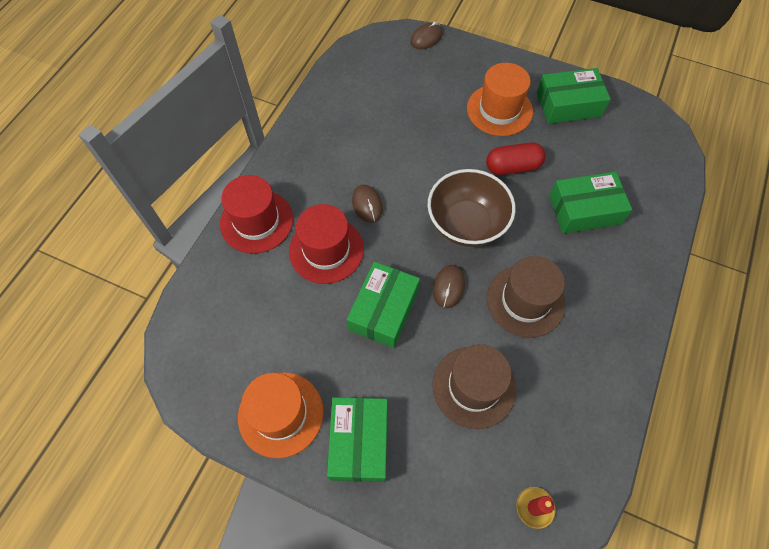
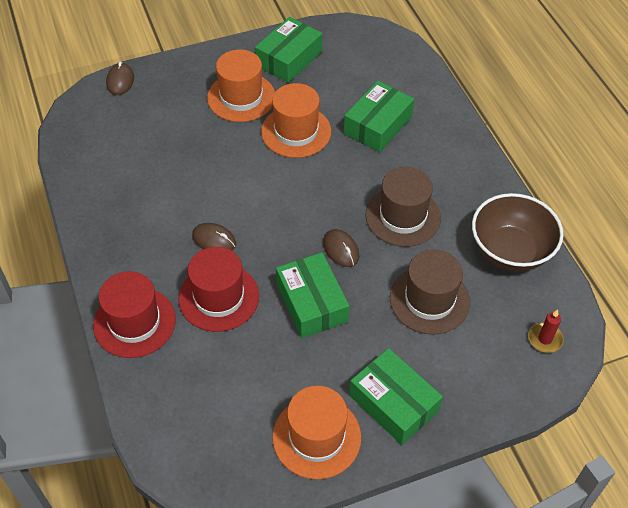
camera: 45 degrees left, 10 degrees down
brown bowl [428,169,516,247] -> brown bowl moved to [472,193,564,271]
red capsule [486,142,546,175] -> orange hat [261,83,331,158]

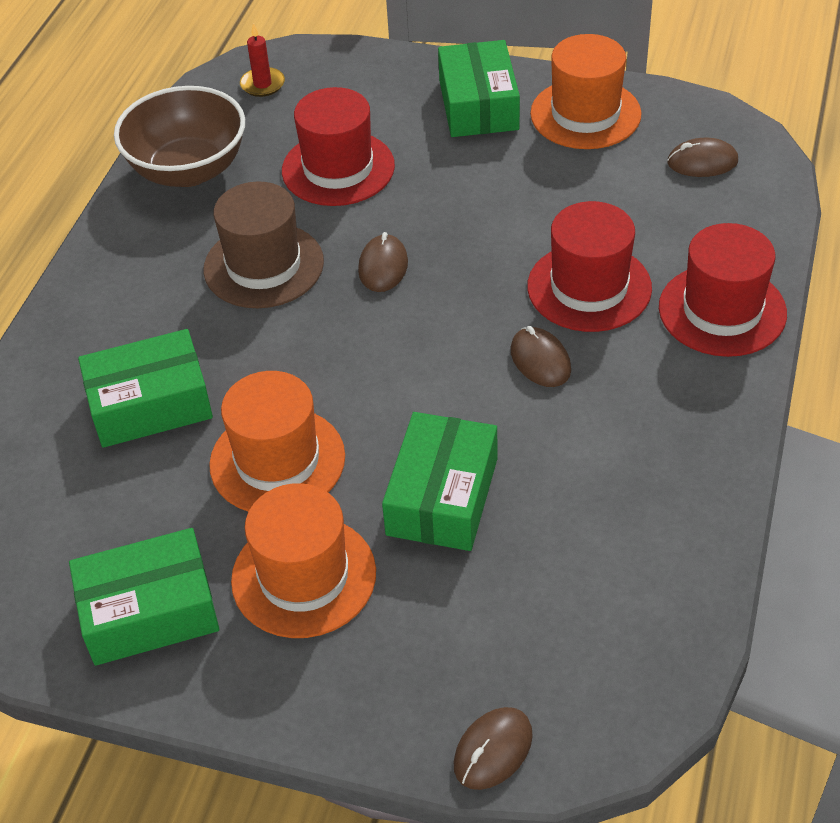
camera: 140 degrees left, 5 degrees down
green box [276,252,349,338] -> green box moved to [382,412,497,551]
brown hat [390,249,470,335] -> red hat [282,87,395,206]
none -> brown mouse [667,138,738,177]

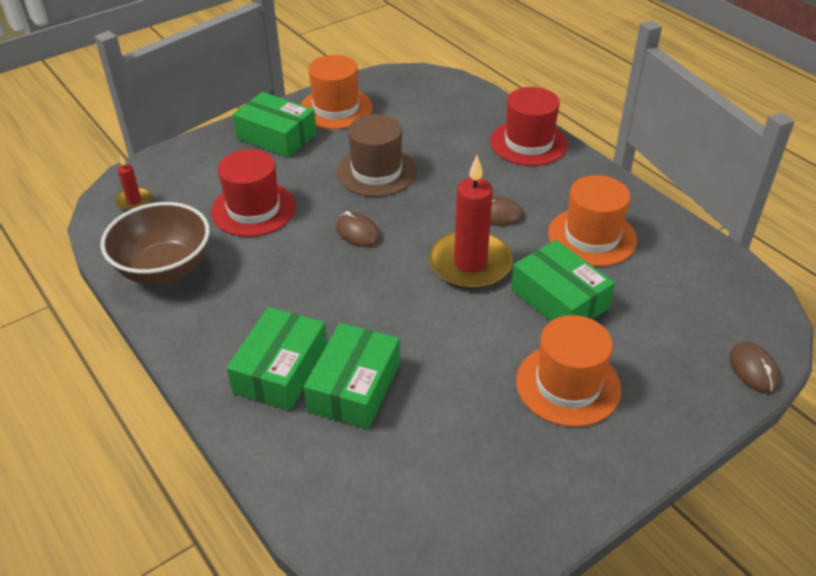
camera: 55 degrees left, 5 degrees down
green box [69,528,219,666] -> green box moved to [227,307,327,411]
brown hat [203,182,324,308] -> brown hat moved to [337,114,417,197]
orange hat [209,371,345,512] -> orange hat moved to [548,175,637,267]
red hat [527,201,652,332] -> none
brown mouse [667,138,738,177] -> none
none -> red candle [429,155,513,289]

